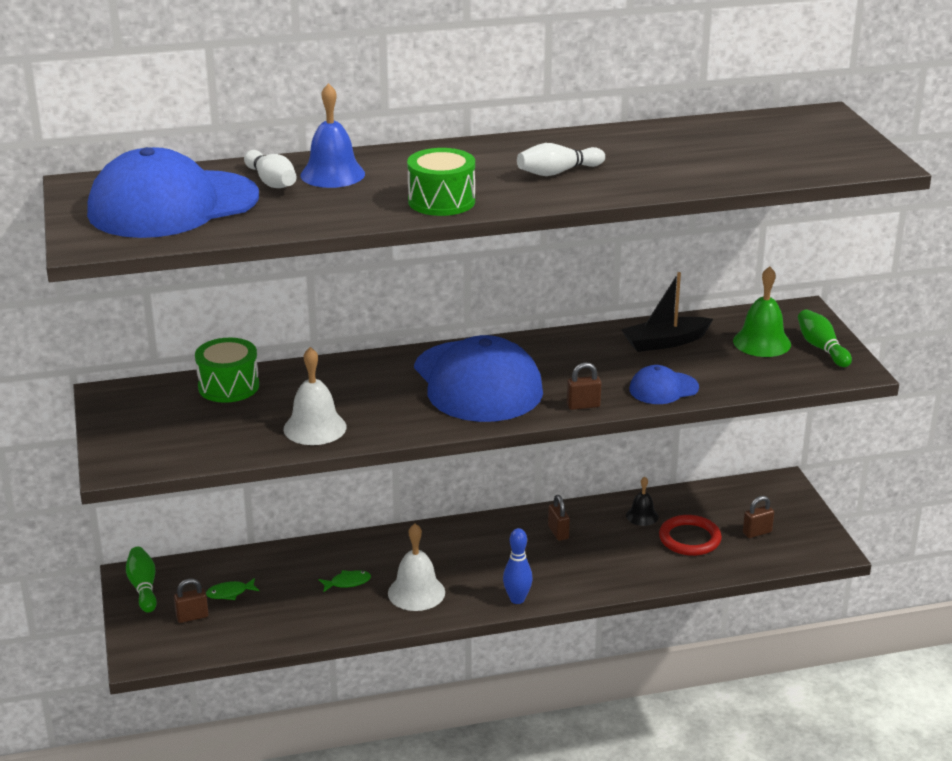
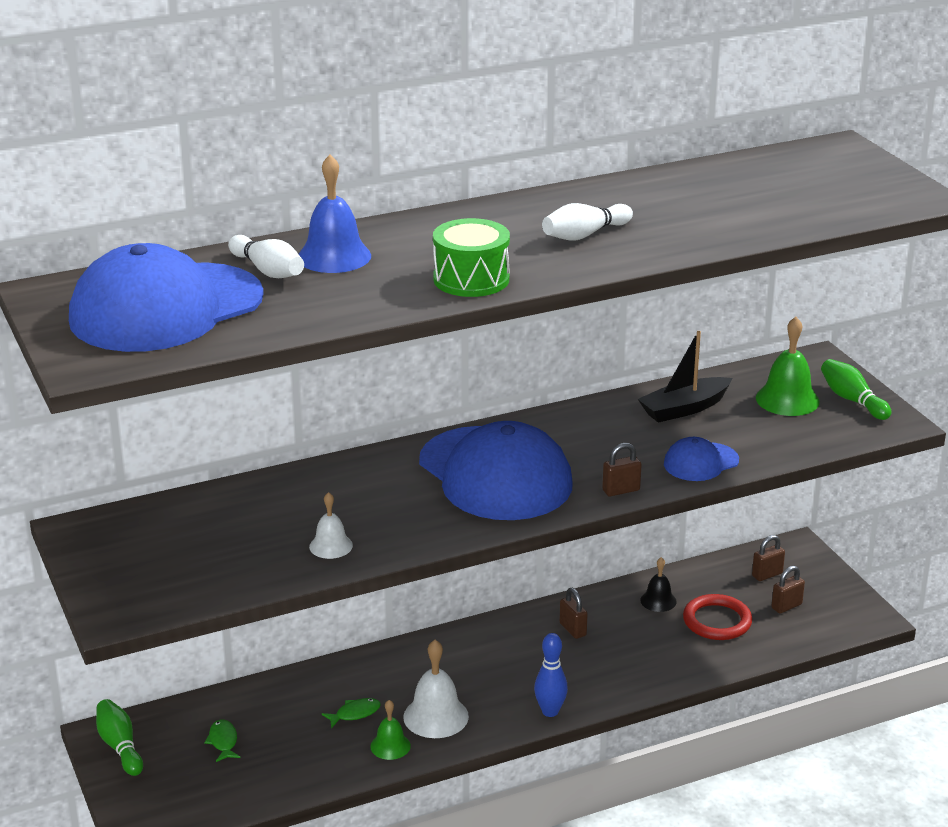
camera: 10 degrees left, 0 degrees up
brown padlock [174,579,209,623] -> brown padlock moved to [752,535,785,581]
green drum [195,338,259,403] -> none
green fish [206,578,259,600] -> green fish turned 105 degrees clockwise [204,719,240,762]
white bell [284,347,346,445] -> white bell [309,492,353,559], size x0.60
none -> green bell [370,700,411,760]

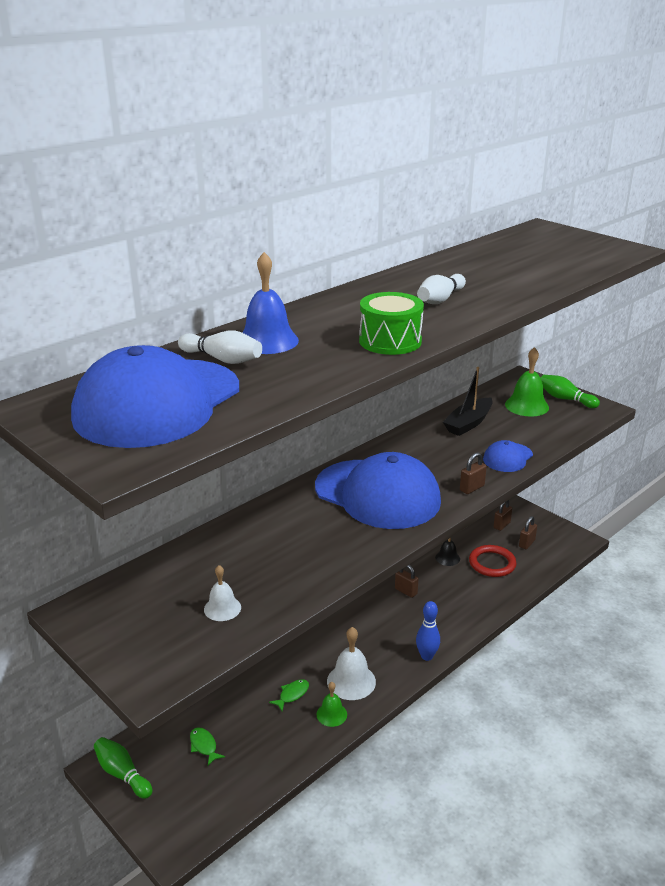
camera: 20 degrees left, 0 degrees up
white bell [309,492,353,559] -> white bell moved to [204,565,241,621]

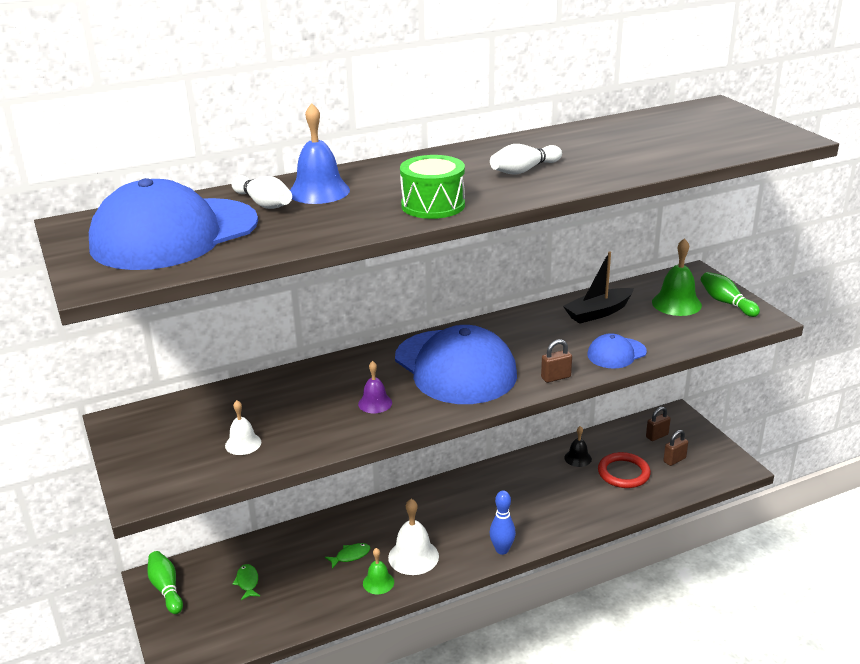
camera: 20 degrees right, 0 degrees up
brown padlock [395,565,419,598] -> none
none -> purple bell [358,361,392,413]

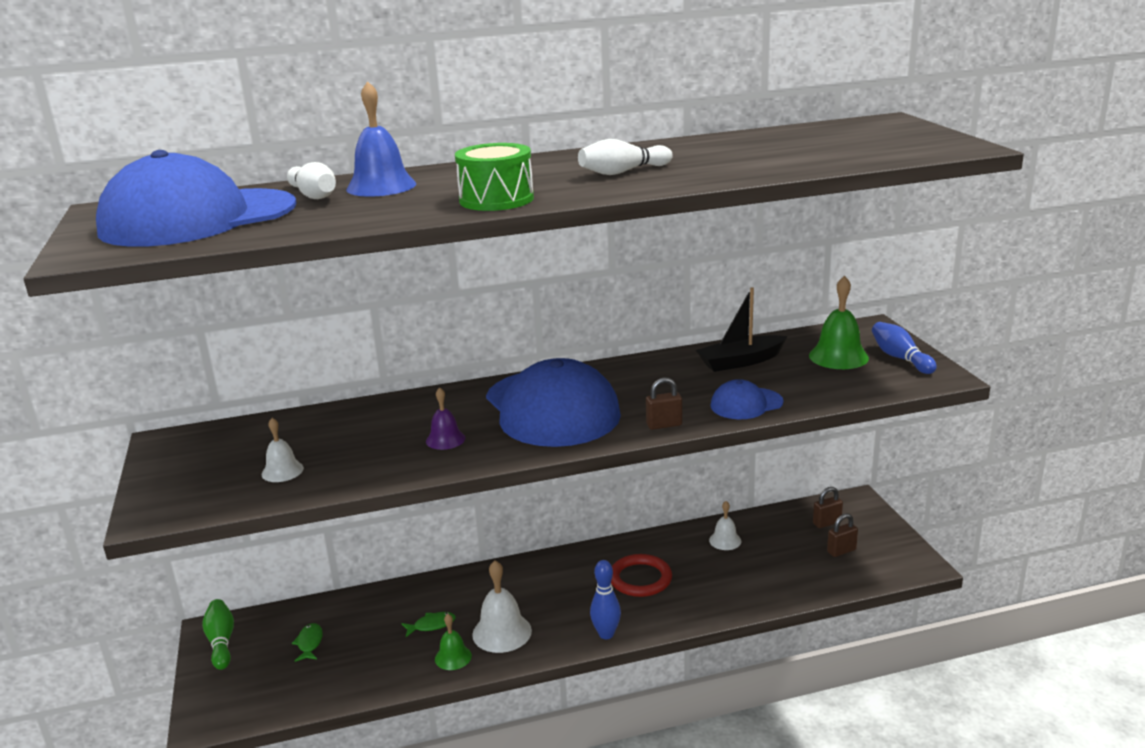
camera: 10 degrees right, 5 degrees down
black bell [564,426,592,467] -> white bell [709,501,741,550]
red ring [598,452,651,488] -> red ring moved to [611,554,672,597]
green bowling pin [701,272,760,317] -> blue bowling pin [872,322,937,374]

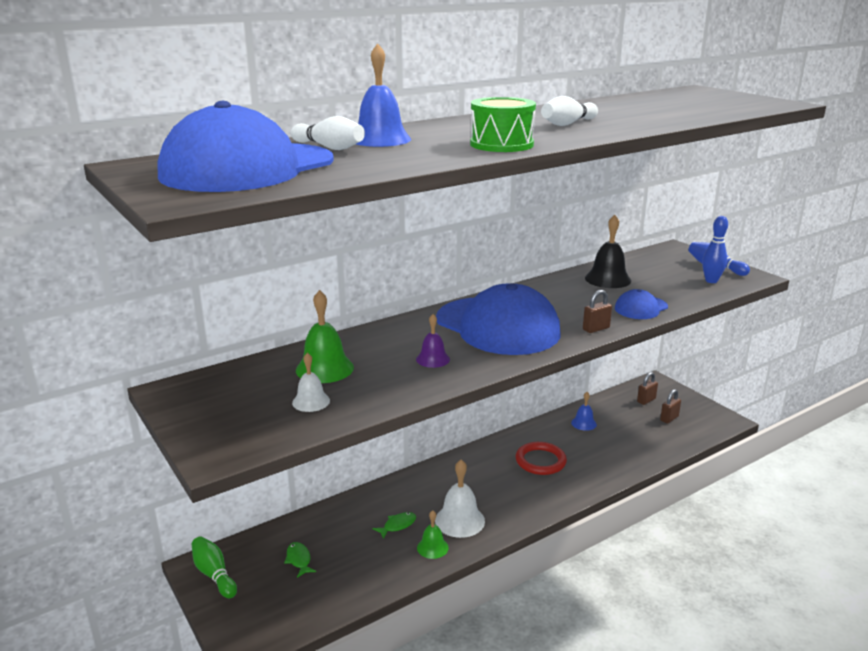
camera: 20 degrees left, 0 degrees up
blue bowling pin [590,560,621,639] -> blue bowling pin moved to [702,216,728,283]
black boat [696,287,787,372] -> black bell [585,215,631,288]
white bell [709,501,741,550] -> blue bell [571,392,597,431]
green bell [809,275,869,369] -> green bell moved to [296,290,354,383]

